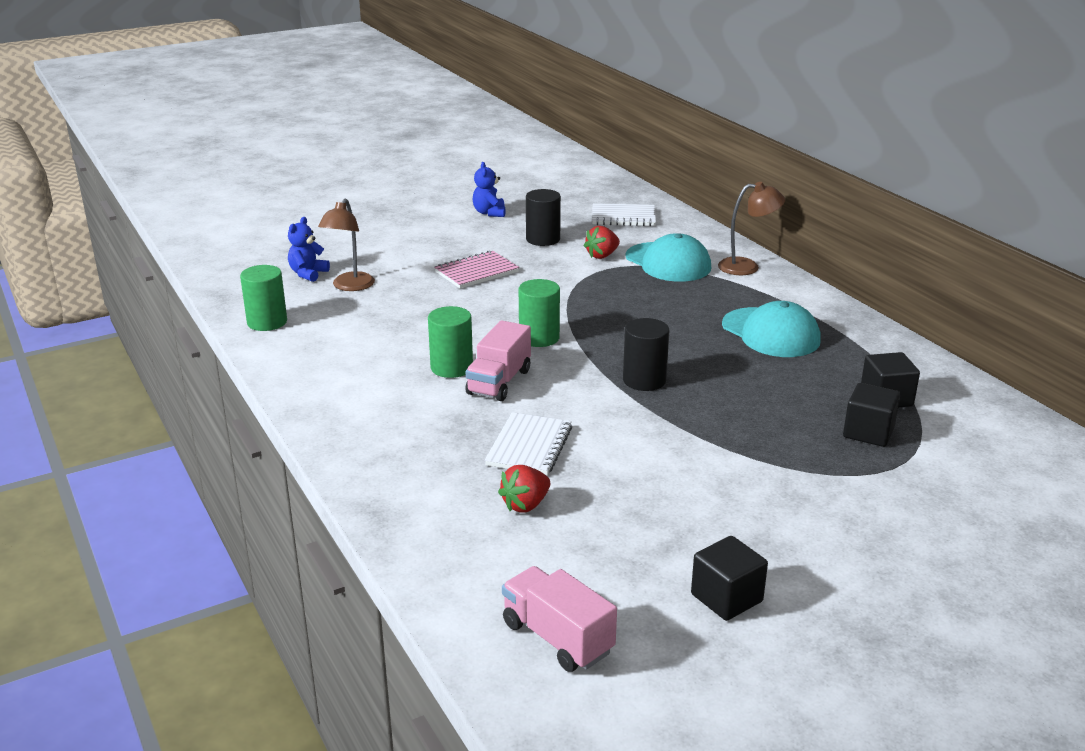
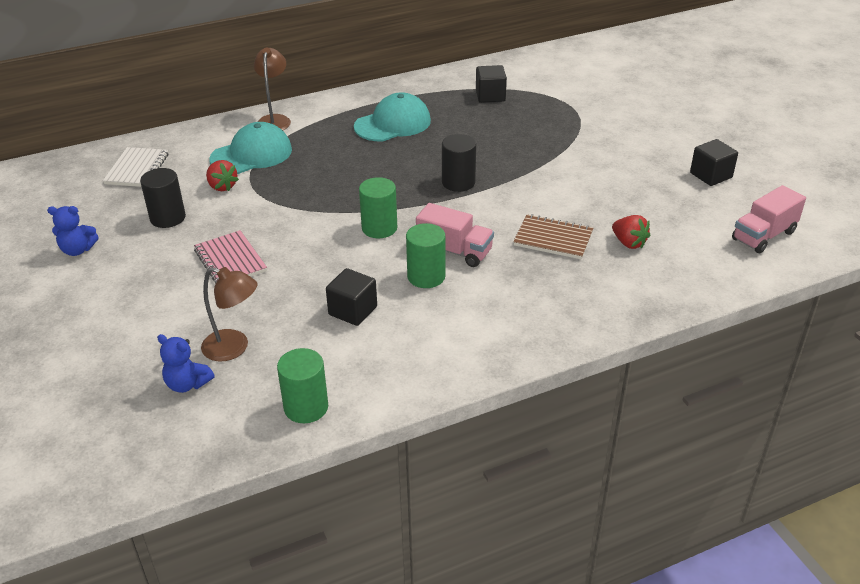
camera: 85 degrees left, 10 degrees up
white notebook [485,412,572,475] -> brown notebook [513,214,593,259]
black cube [843,383,900,447] -> black cube moved to [326,268,377,326]

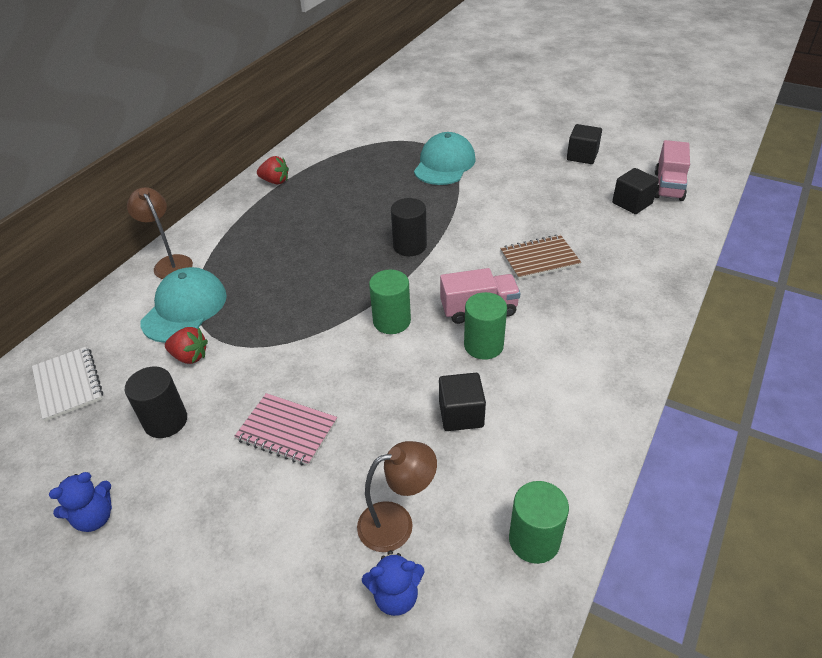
camera: 35 degrees left, 5 degrees up
turquoise cap [354,92,431,141] -> turquoise cap moved to [414,132,476,185]
black cube [476,65,507,103] -> black cube moved to [612,168,659,214]
red strawberry [612,215,651,249] -> red strawberry moved to [257,156,289,185]

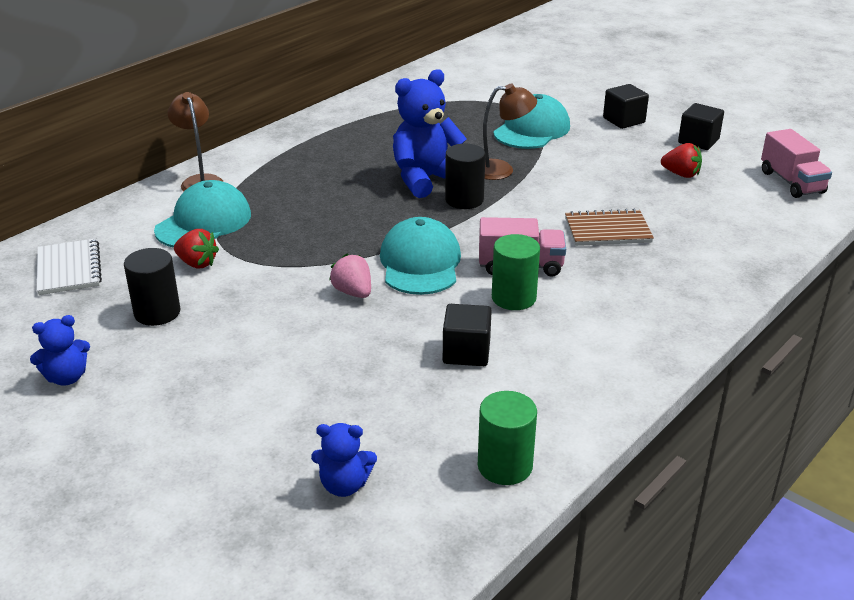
camera: 10 degrees right, 10 degrees down
pink notebook [234,393,337,466] -> none
red strawberry [257,156,289,185] -> red strawberry moved to [661,143,702,178]
brown lamp [357,441,437,552] -> brown lamp moved to [483,83,537,180]
green cylinder [369,270,411,334] -> turquoise cap [380,217,461,295]
black cube [612,168,659,214] -> black cube moved to [603,84,649,129]
pink truck [655,140,690,201] -> pink truck turned 45 degrees counterclockwise [761,129,832,198]
none -> pink strawberry [329,254,371,298]
none -> blue teddy bear [393,69,467,198]

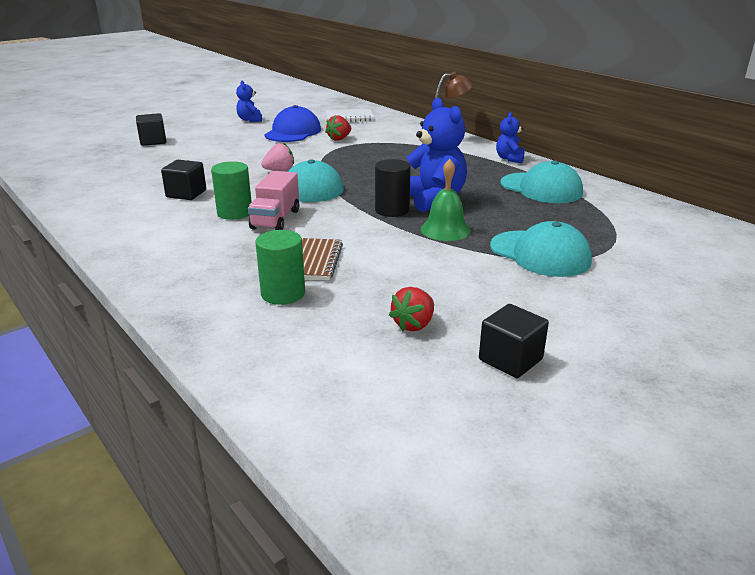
camera: 100 degrees right, 5 degrees down
black cylinder [124,248,180,326] -> blue cap [264,105,321,142]
turquoise cap [154,180,251,248] -> turquoise cap moved to [500,160,583,203]
blue teddy bear [311,423,377,497] -> blue teddy bear moved to [496,112,525,163]
green cylinder [478,391,537,485] -> green cylinder moved to [255,230,305,305]
brown lamp [483,83,537,180] -> green bell [421,159,471,241]
black cube [603,84,649,129] -> black cube moved to [136,113,166,146]
pink truck [761,129,832,198] -> none

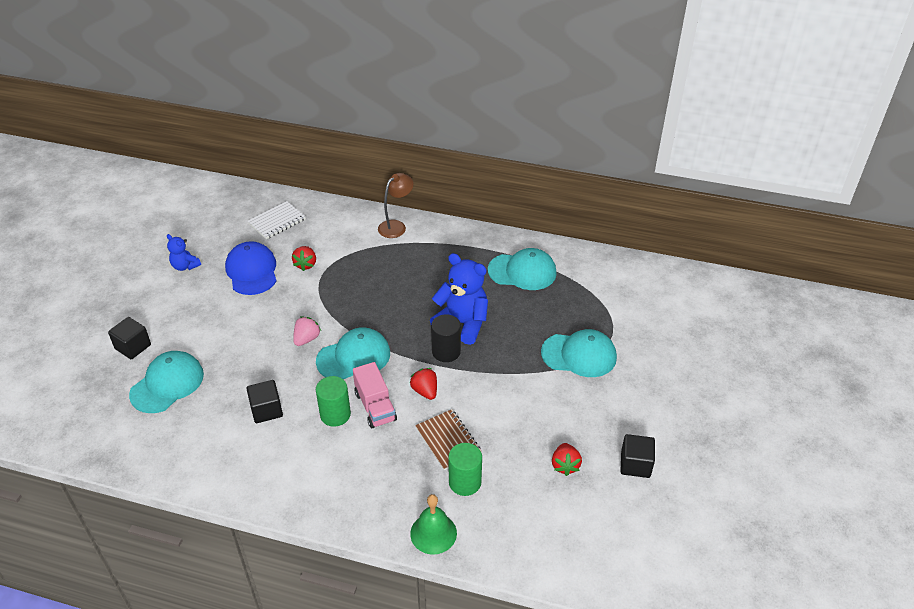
camera: 35 degrees left, 15 degrees up
green bell [421,159,471,241] -> green bell moved to [410,494,457,555]
blue teddy bear [496,112,525,163] -> none
none -> turquoise cap [129,351,204,413]
none -> red strawberry [410,368,437,400]

